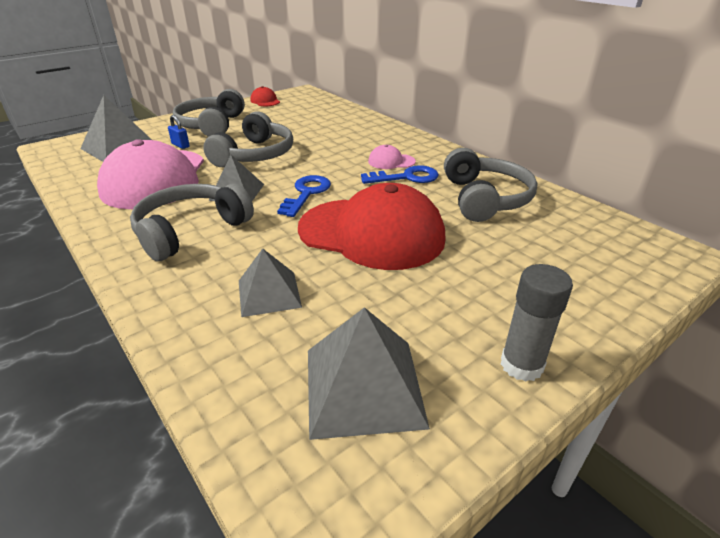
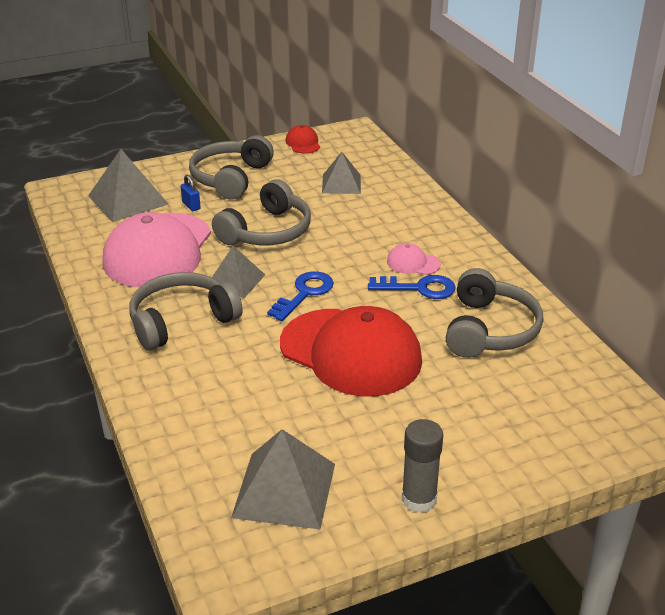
camera: 15 degrees right, 0 degrees up
grey pyramid [239,248,302,317] -> grey pyramid moved to [322,152,361,194]

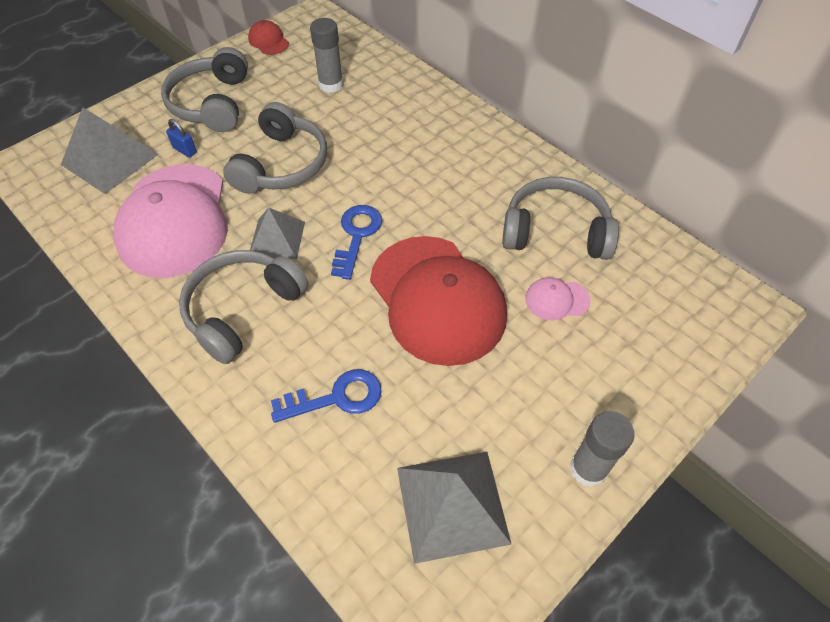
camera: 20 degrees left, 20 degrees up
red cap [280,306,422,397] -> red cap turned 45 degrees clockwise [370,236,507,366]
grey pyramid [322,152,361,194] -> grey glue stick [310,18,343,93]
blue key [368,275,456,299] -> blue key moved to [271,369,382,423]
pink cap [387,243,441,275] -> pink cap moved to [525,277,591,320]
grey headphones [446,268,543,358] -> grey headphones turned 75 degrees counterclockwise [502,177,619,260]

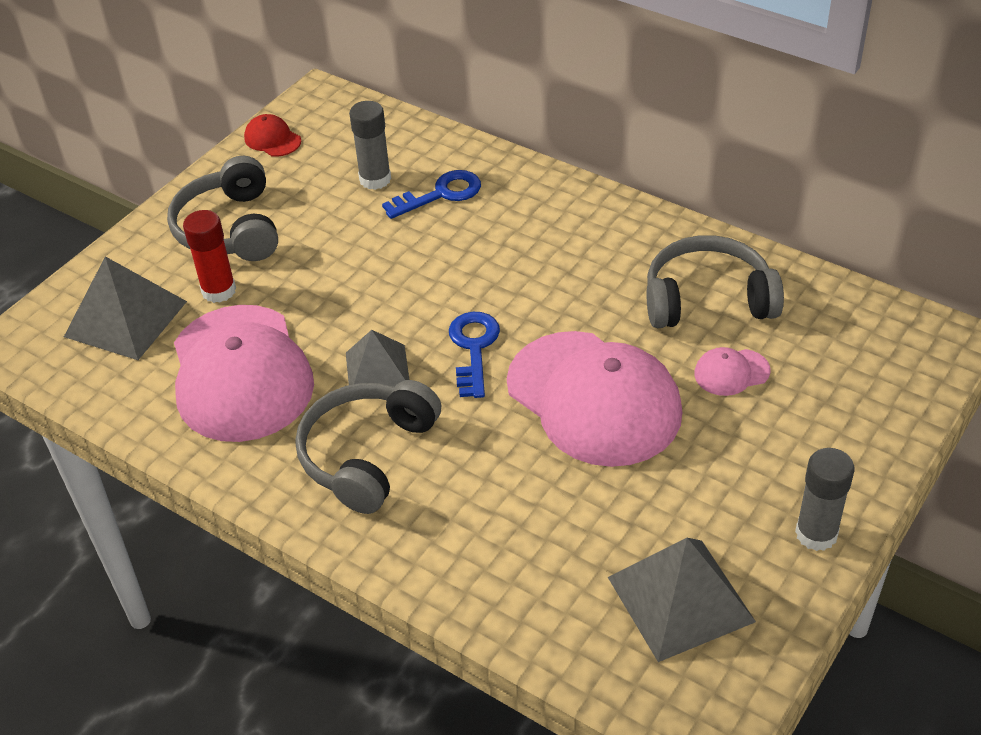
camera: 10 degrees left, 10 degrees down
blue padlock [166,119,197,158] -> red glue stick [183,210,236,303]
grey headphones [223,102,327,194] -> none
blue key [271,369,382,423] -> blue key moved to [382,170,481,219]
red cap [370,236,507,366] -> pink cap [507,331,682,467]

